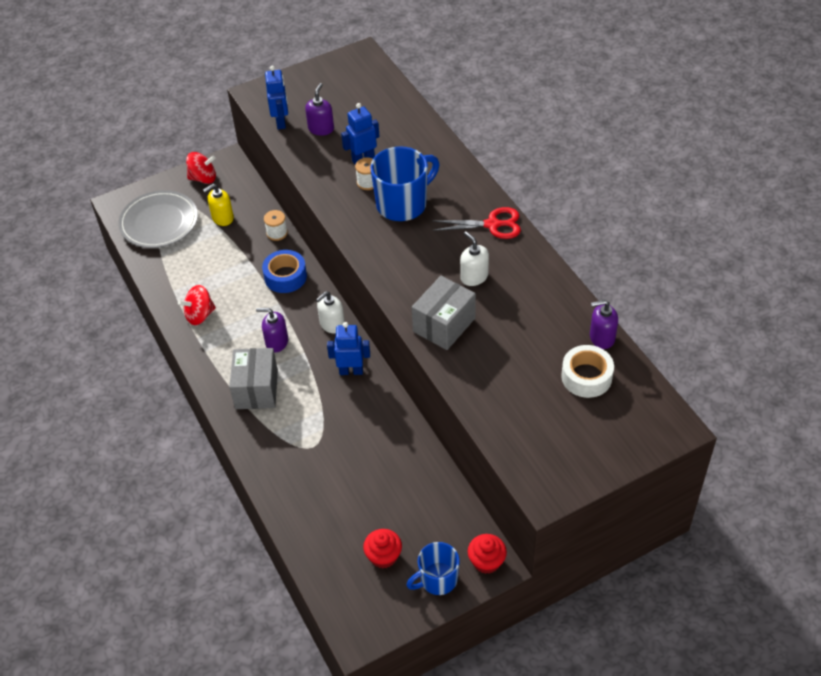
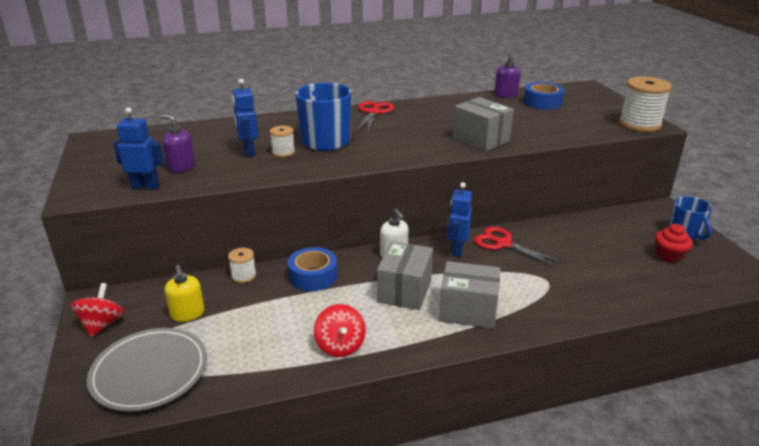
camera: 80 degrees left, 20 degrees down
purple soap dispenser [256,308,288,352] -> grey box [377,241,433,310]
white soap dispenser [460,231,489,286] -> none
red cupcake [468,534,507,574] -> none
white tape [561,345,614,398] -> blue tape [524,82,564,110]
none -> red scissors [474,227,562,267]
none -> white spool [619,77,672,132]

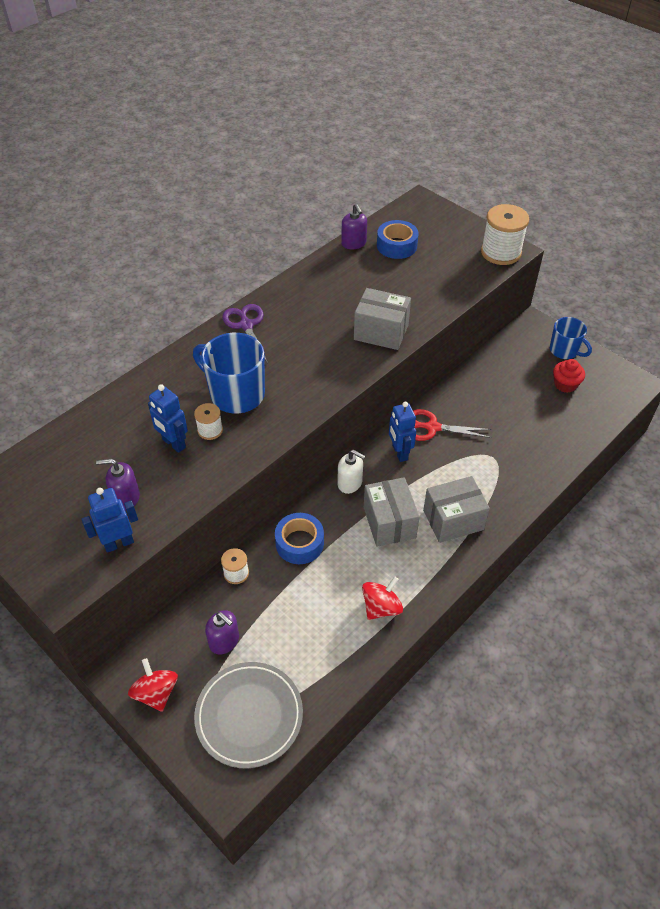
camera: 30 degrees left, 20 degrees up
yellow soap dispenser [164,265,204,322] -> purple soap dispenser [205,610,239,654]
red spinning top [314,304,366,357] -> red spinning top turned 90 degrees counterclockwise [362,576,403,620]
red scissors [357,101,394,131] -> purple scissors [222,304,268,363]

